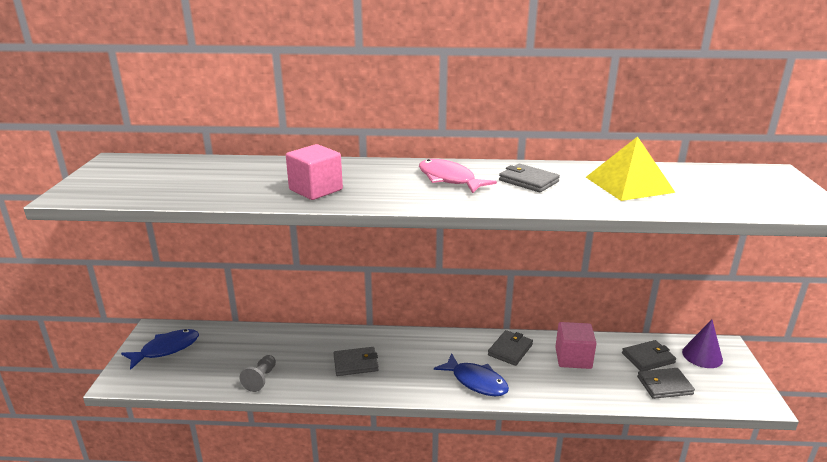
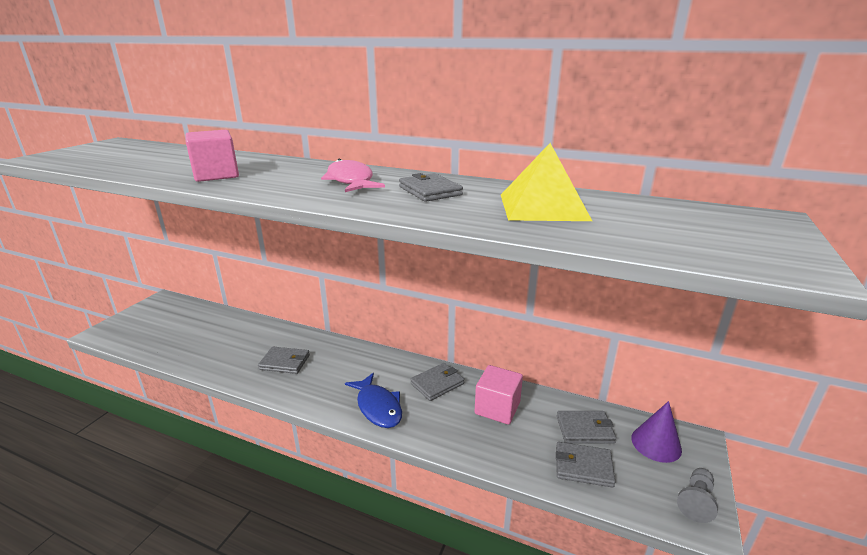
camera: 20 degrees right, 0 degrees up
blue fish [121,329,199,370] -> none
grey pawn [240,355,276,392] -> grey pawn moved to [677,468,718,523]

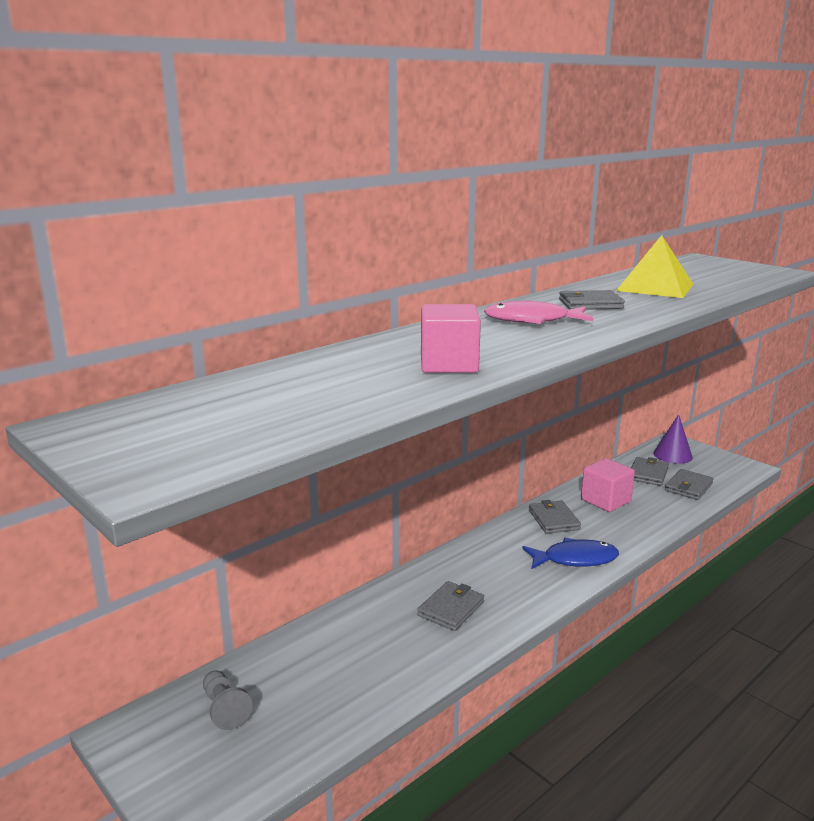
camera: 65 degrees left, 5 degrees down
grey pawn [677,468,718,523] -> grey pawn moved to [203,670,253,730]

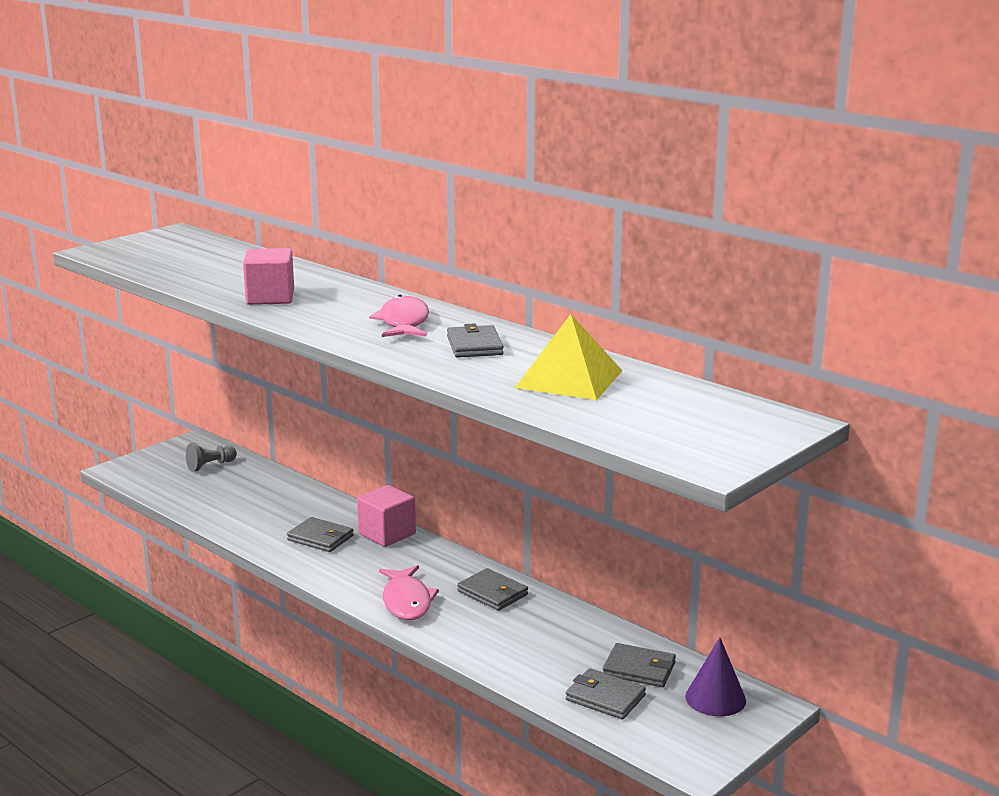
camera: 85 degrees right, 0 degrees up
blue fish [522,538,619,569] -> pink fish [379,565,439,620]
grey wallet [529,500,581,534] -> grey wallet turned 60 degrees clockwise [457,568,528,611]
pink cube [581,458,635,512] -> pink cube moved to [357,485,416,547]

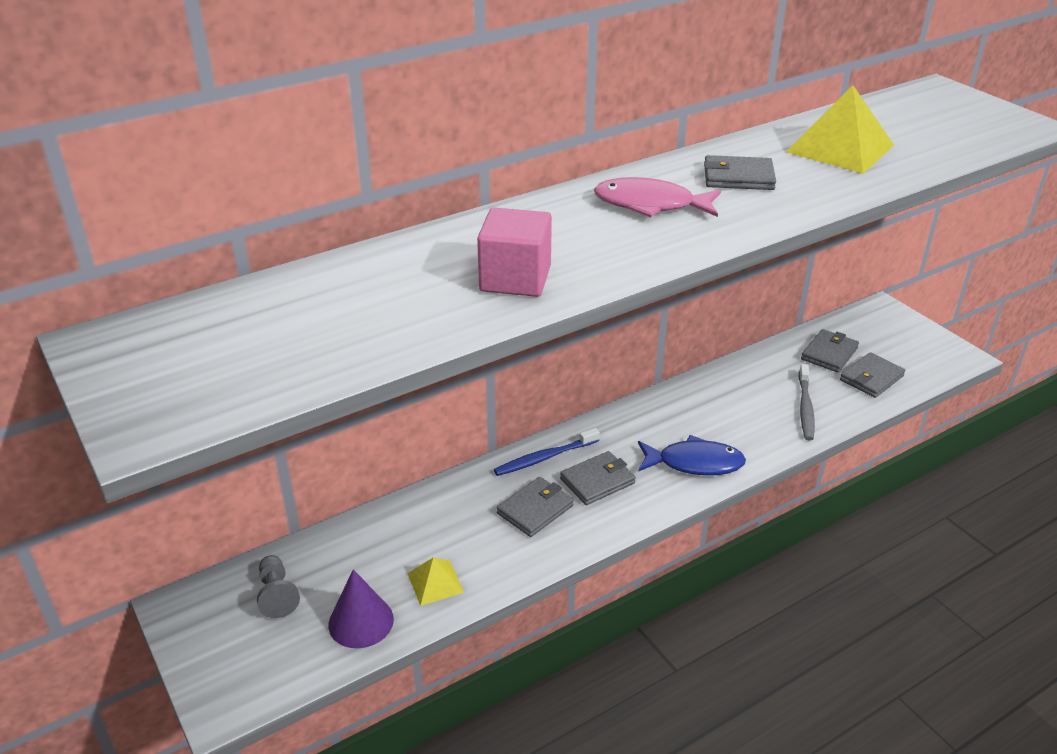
camera: 75 degrees left, 15 degrees up
pink cube [357,485,416,547] -> blue toothbrush [494,428,600,476]
pink fish [379,565,439,620] -> blue fish [638,435,746,475]
grey wallet [457,568,528,611] -> grey wallet moved to [560,451,636,505]
purple cone [685,637,746,716] -> purple cone moved to [328,569,394,648]
none -> yellow pyramid [407,557,464,606]
none -> grey toothbrush [799,364,815,441]

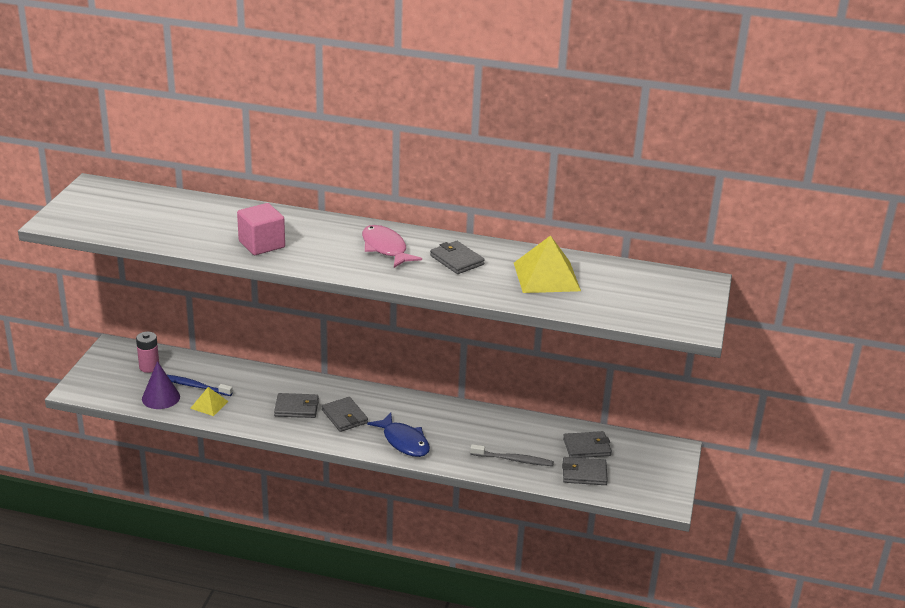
camera: 45 degrees right, 5 degrees down
grey pawn [257,555,300,618] -> pink battery [136,332,159,373]
blue toothbrush [494,428,600,476] -> blue toothbrush moved to [167,375,233,396]
grey wallet [560,451,636,505] -> grey wallet turned 45 degrees clockwise [322,397,368,432]
grey toothbrush [799,364,815,441] -> grey toothbrush turned 135 degrees counterclockwise [470,444,554,466]

